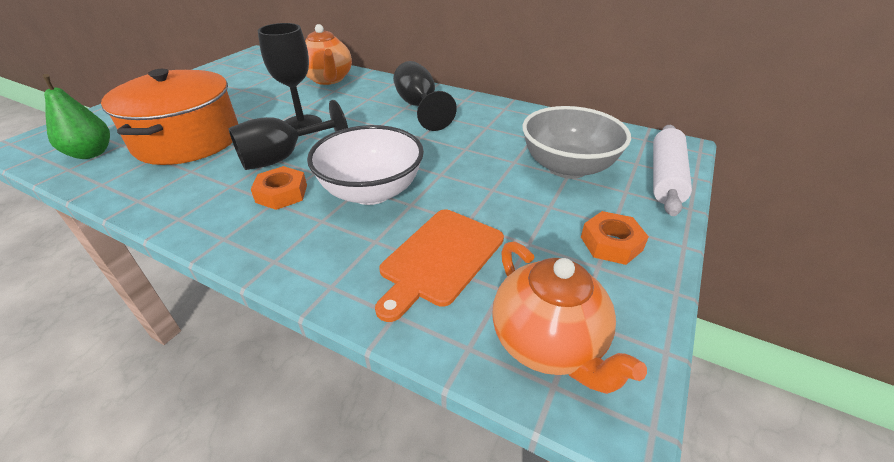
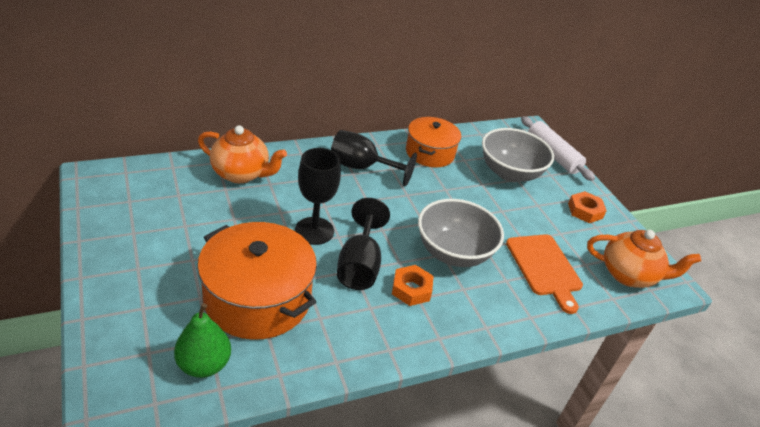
camera: 55 degrees left, 0 degrees up
white bowl [307,125,424,205] -> grey bowl [418,199,504,267]
none -> orange pot [406,117,461,167]

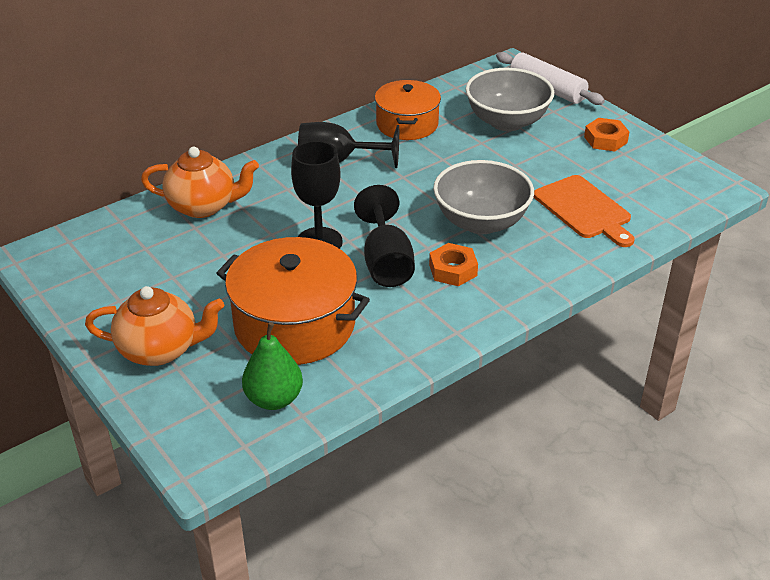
camera: 10 degrees left, 0 degrees up
orange teapot [587,230,701,288] -> orange teapot moved to [85,286,224,366]

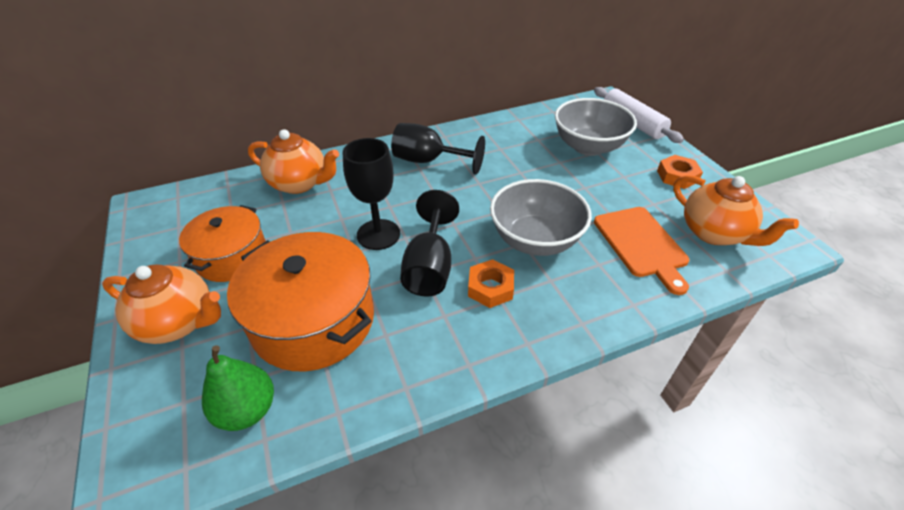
camera: 15 degrees right, 5 degrees up
orange pot [375,80,441,140] -> orange pot moved to [179,205,266,282]
none -> orange teapot [673,175,799,246]

